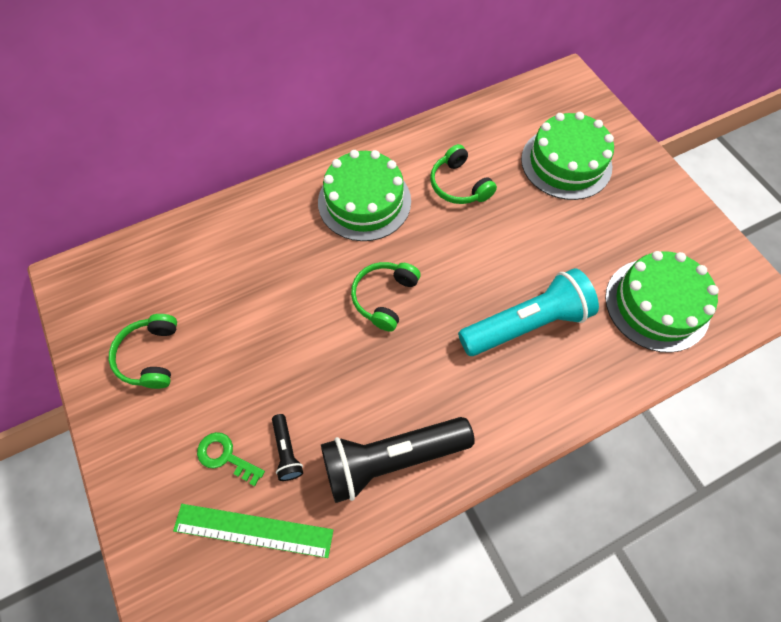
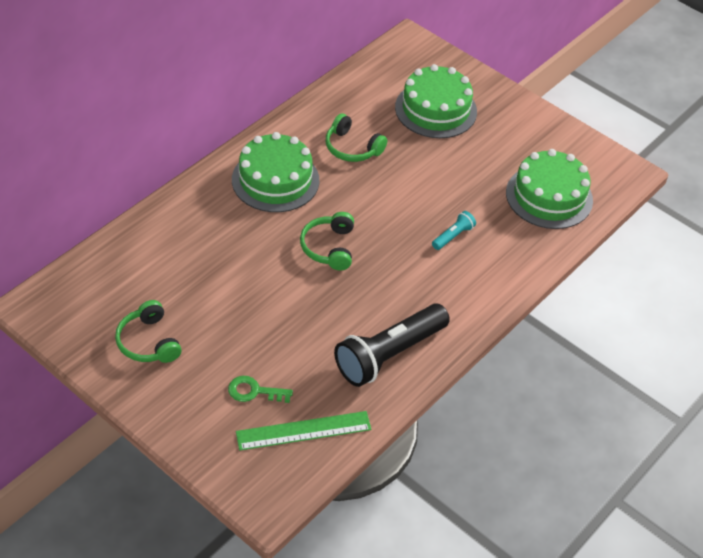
camera: 25 degrees left, 15 degrees down
black flashlight [272,414,303,481] -> none
turquoise flashlight [458,268,599,356] -> turquoise flashlight [432,211,476,250], size x0.44

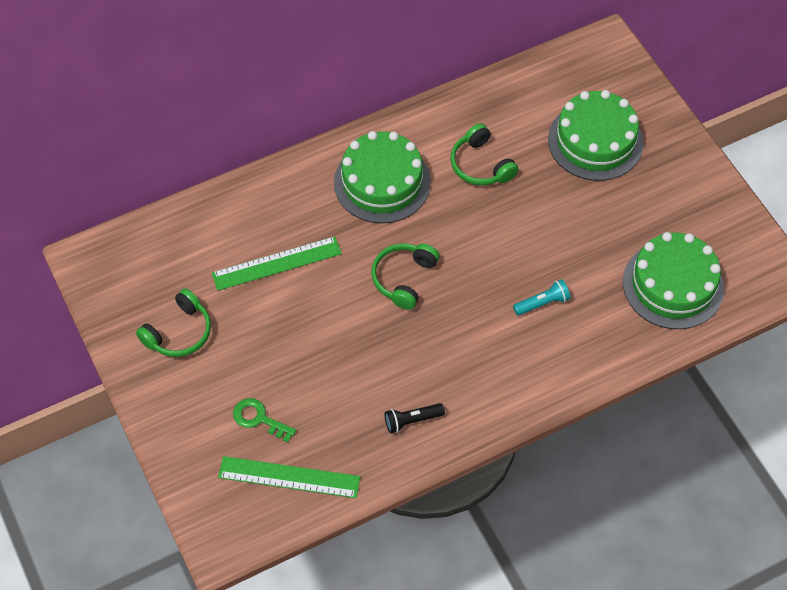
camera: 25 degrees right, 10 degrees up
green headphones [115,300,182,363] -> green headphones turned 135 degrees counterclockwise [136,288,211,357]
black flashlight [334,304,450,387] -> black flashlight [385,403,445,433], size x0.44
none -> green ruler [212,236,342,291]

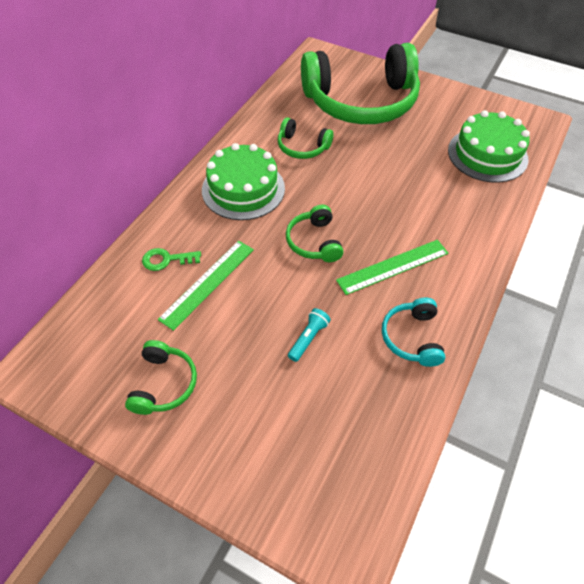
camera: 35 degrees left, 5 degrees down
green ruler [218,456,360,498] -> green ruler moved to [336,240,449,295]
green key [233,398,296,443] -> green key moved to [142,248,201,271]
black flashlight [385,403,445,433] -> turquoise headphones [382,297,445,367]
turquoise flashlight [513,279,570,316] -> turquoise flashlight moved to [288,308,331,362]
green cake [548,90,644,181] -> green headphones [301,43,420,124]

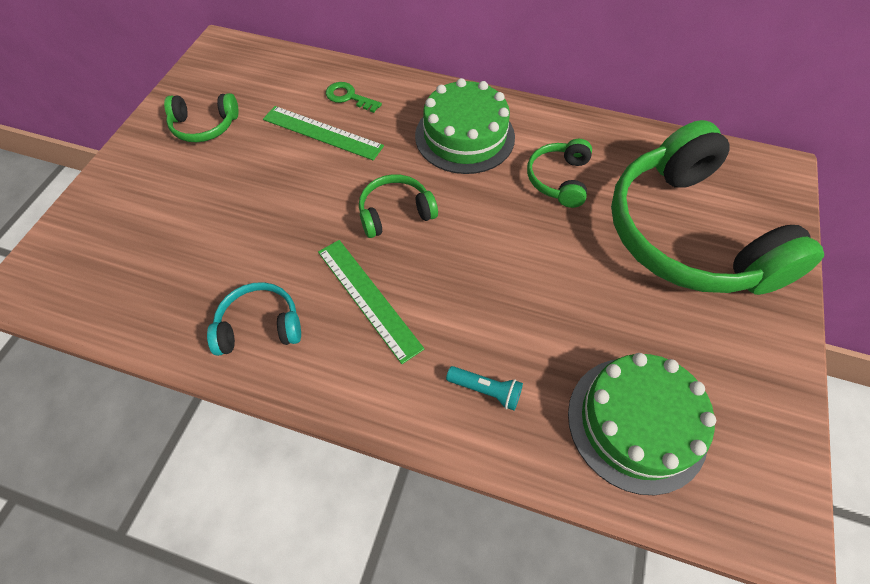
camera: 80 degrees right, 5 degrees up
green key [142,248,201,271] -> green key turned 45 degrees counterclockwise [326,82,382,113]
turquoise flashlight [288,308,331,362] -> turquoise flashlight moved to [446,366,523,411]

